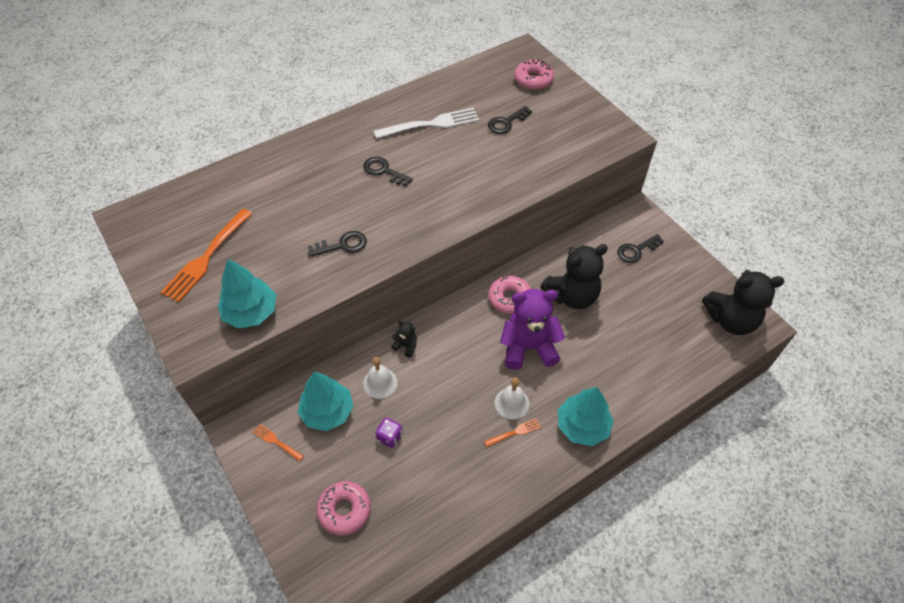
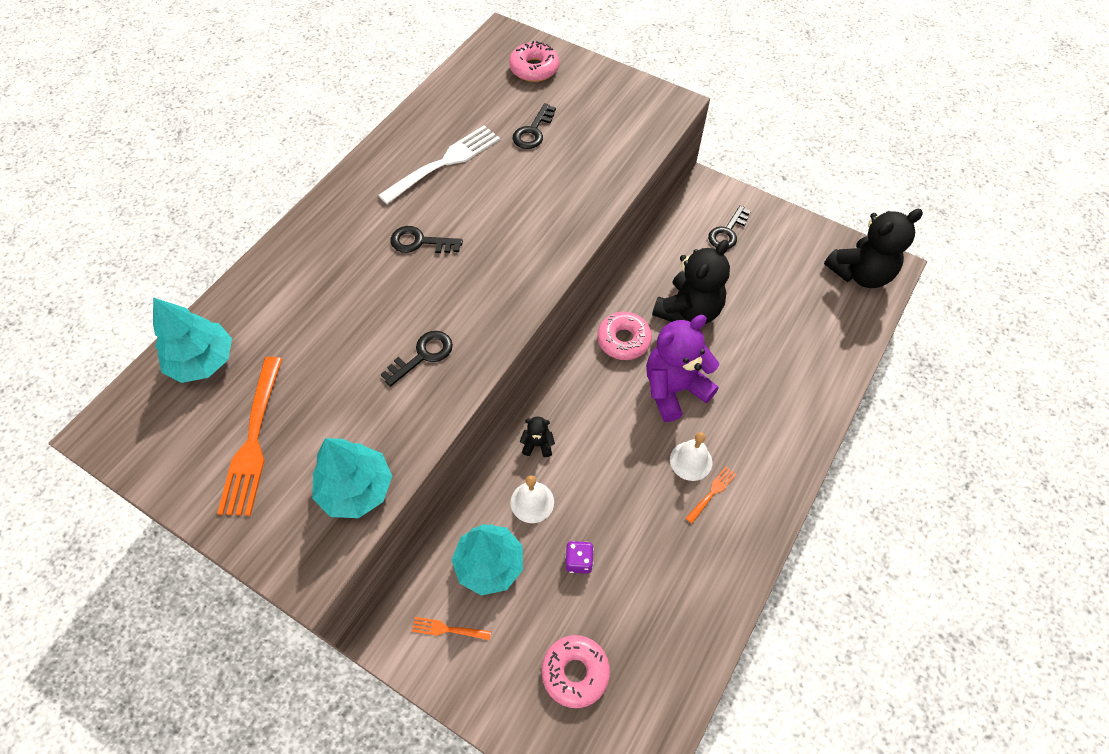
camera: 25 degrees left, 5 degrees up
turquoise tree [558,387,614,446] -> turquoise tree moved to [153,297,232,383]

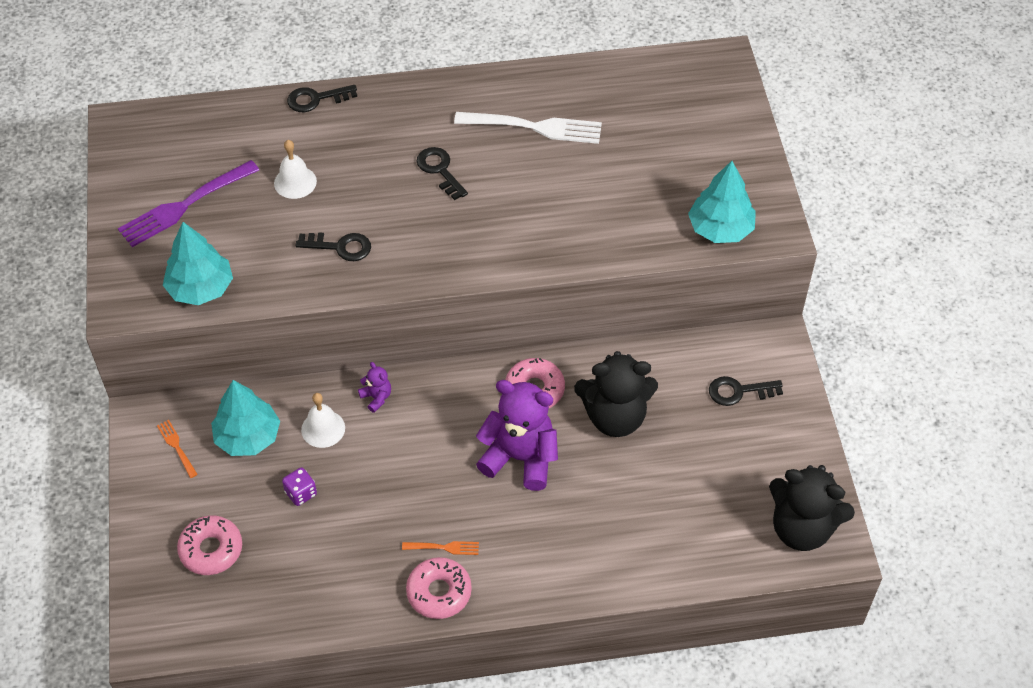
camera: 50 degrees right, 5 degrees down
turquoise tree [153,297,232,383] -> turquoise tree moved to [688,161,756,243]
orange fork [217,357,282,516] -> purple fork [118,160,259,247]
pink donut [509,41,560,82] -> pink donut moved to [406,557,472,619]
black key [513,103,556,149] -> black key moved to [287,85,357,112]
black teddy bear [520,417,555,457] -> purple teddy bear [358,362,391,413]
white bell [670,432,712,481] -> white bell moved to [274,140,317,199]

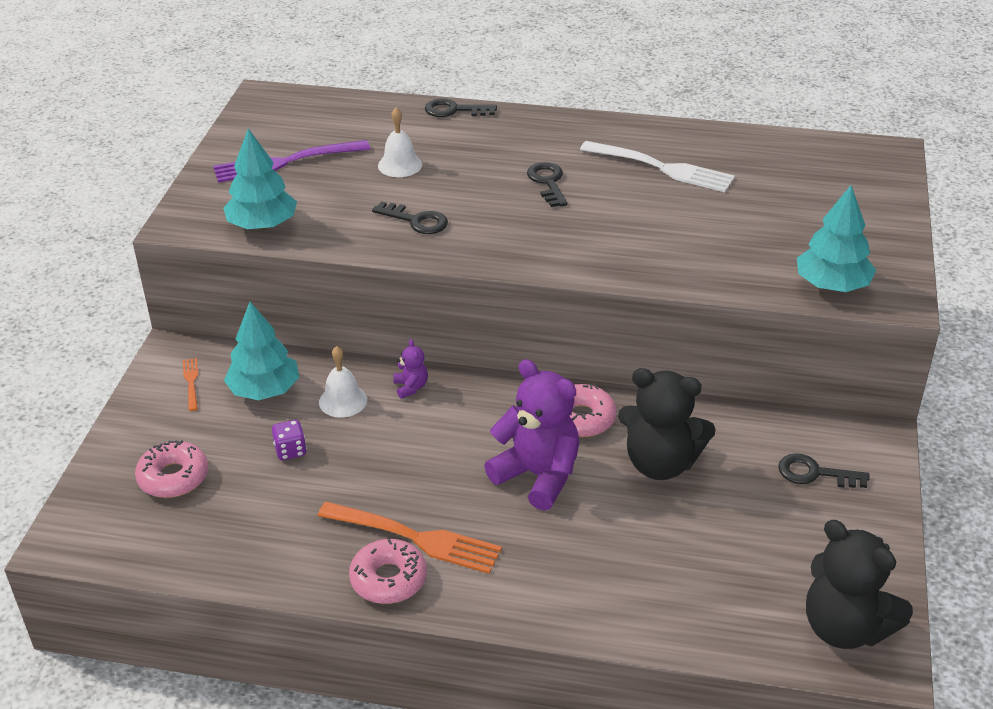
camera: 20 degrees right, 15 degrees down
orange fork [402,541,479,555] -> orange fork [318,502,502,574], size x2.12

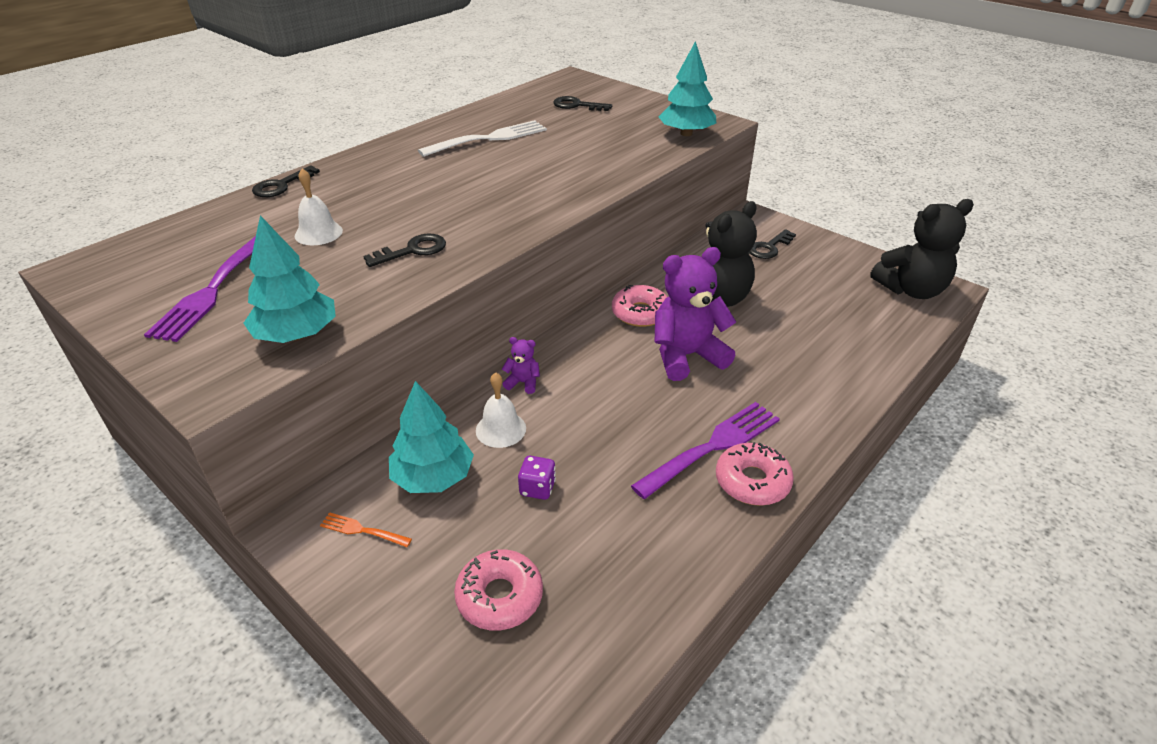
camera: 60 degrees left, 0 degrees up
orange fork [318,502,502,574] -> purple fork [631,402,780,499]
black key [527,162,567,207] -> black key moved to [553,96,612,111]

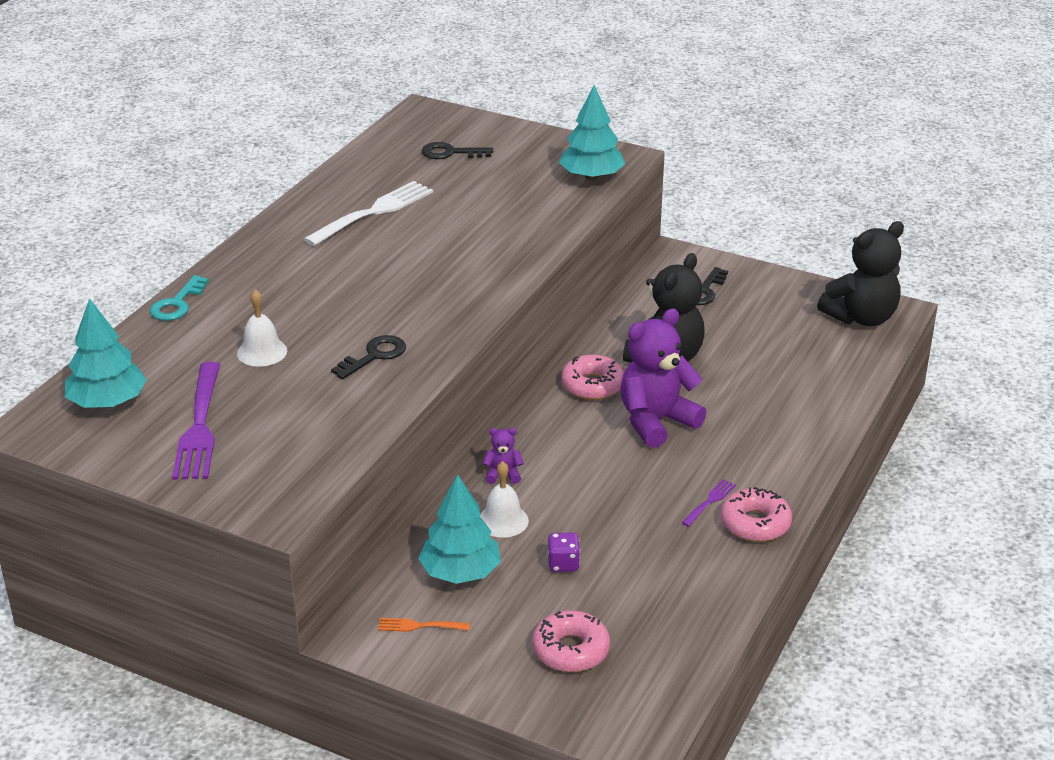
camera: 15 degrees left, 5 degrees down
turquoise tree [243,215,336,343] -> turquoise tree moved to [65,298,147,408]
black key [252,165,320,197] -> turquoise key [150,275,209,321]
purple fork [631,402,780,499] -> purple fork [682,479,736,527], size x0.47

